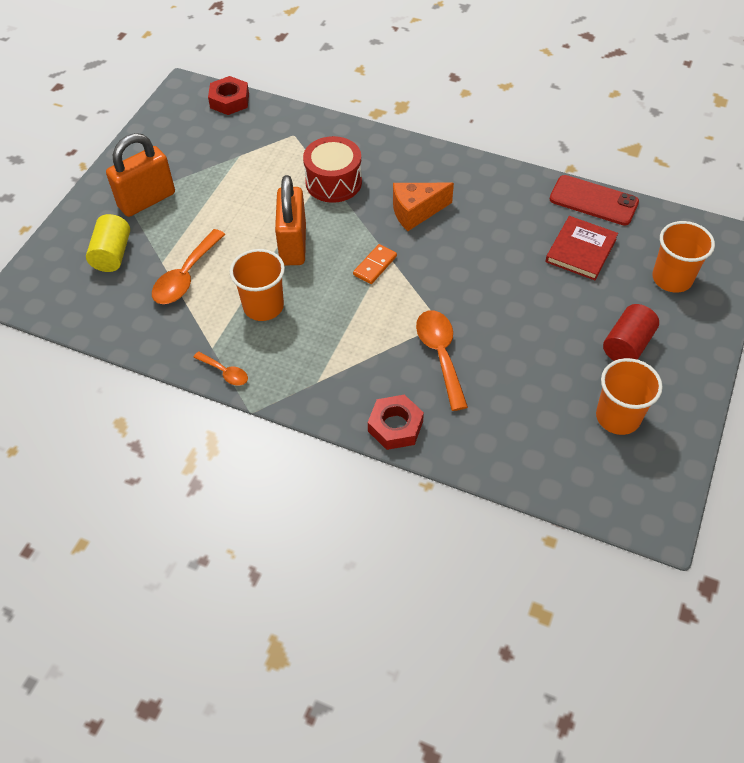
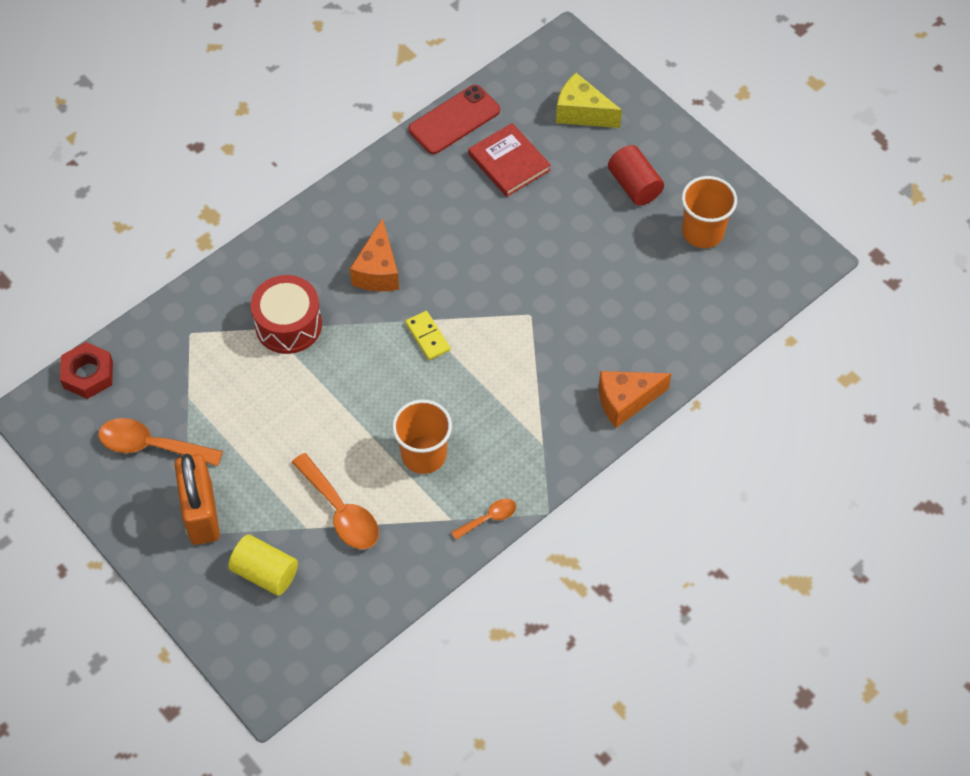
camera: 65 degrees left, 5 degrees up
orange padlock [275,175,306,266] -> none
orange domino [353,244,397,284] -> yellow domino [405,311,450,360]
red nut [368,395,424,450] -> orange cheese [599,371,672,428]
orange spoon [416,310,468,411] -> orange spoon moved to [98,418,223,466]
orange cup [652,221,715,293] -> yellow cheese [556,73,622,128]

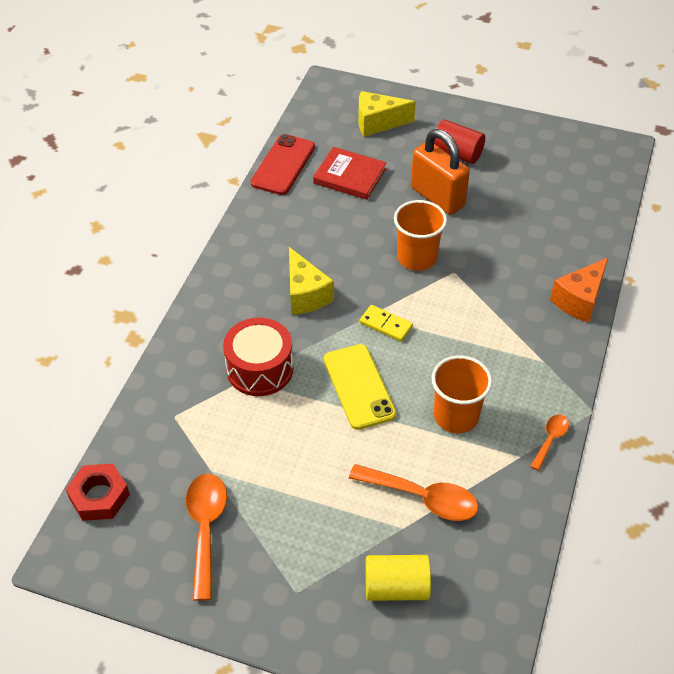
camera: 30 degrees left, 10 degrees down
orange spoon [98,418,223,466] -> orange spoon turned 105 degrees clockwise [186,474,227,601]
orange padlock [175,454,220,545] -> orange padlock moved to [411,129,470,215]
orange cheese [350,218,399,291] -> yellow cheese [289,247,334,315]
orange cup [682,176,737,248] -> orange cup moved to [394,200,447,271]
none -> yellow phone [324,344,396,430]

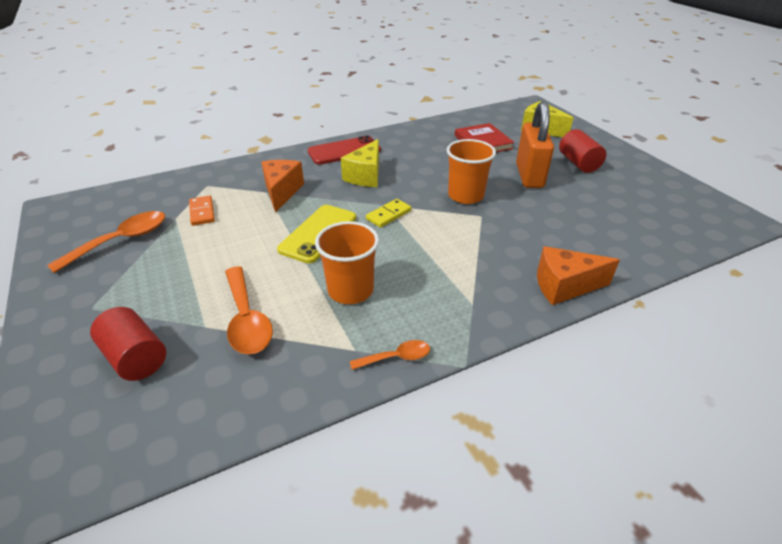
camera: 45 degrees right, 10 degrees down
red nut [66,464,130,521] -> none
red drum [223,318,293,396] -> orange cheese [262,160,304,213]
red phone [251,134,315,195] -> red phone moved to [308,135,381,165]
yellow domino [360,305,413,342] -> yellow domino turned 60 degrees clockwise [366,199,412,228]
yellow cylinder [365,555,431,601] -> red cylinder [90,307,166,381]
none -> orange domino [189,196,215,226]

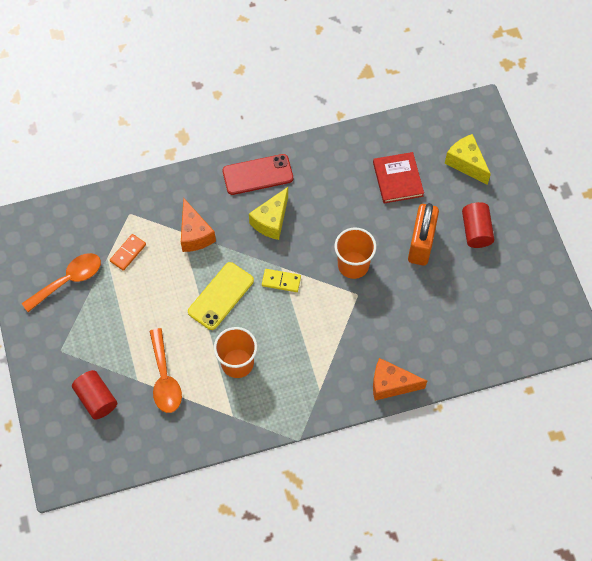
camera: 10 degrees right, 25 degrees up
orange domino [189,196,215,226] -> orange domino turned 45 degrees clockwise [110,234,146,271]
orange cheese [262,160,304,213] -> orange cheese turned 150 degrees clockwise [181,198,216,252]
orange spoon [350,340,430,370] -> none
yellow domino [366,199,412,228] -> yellow domino turned 45 degrees clockwise [262,269,301,292]

